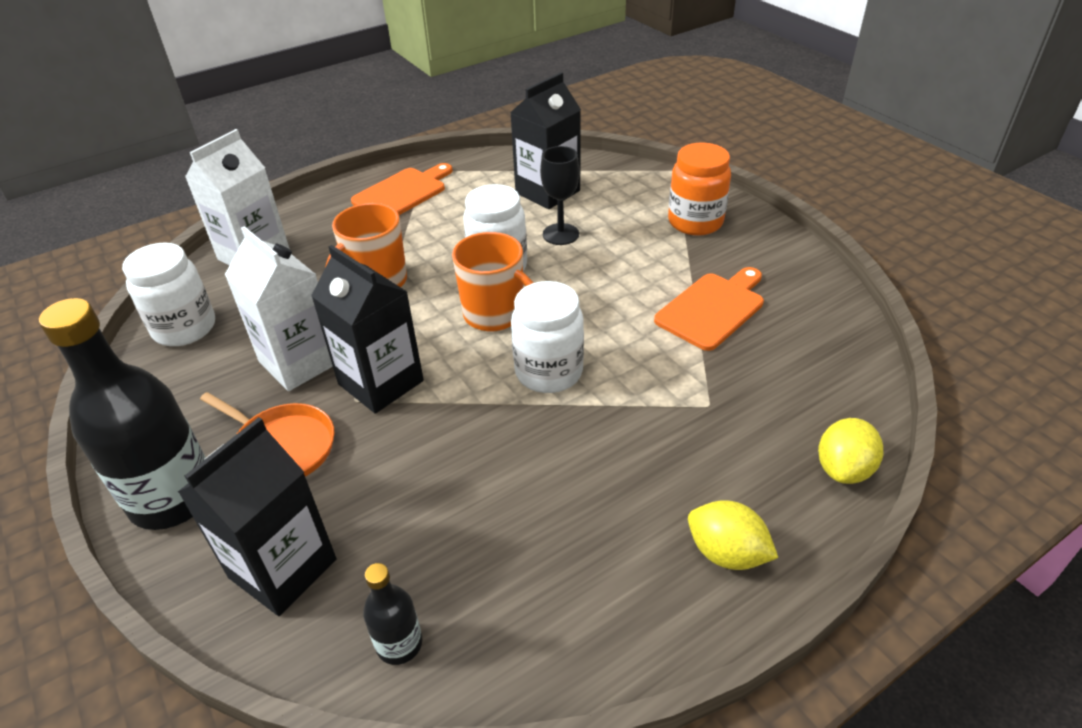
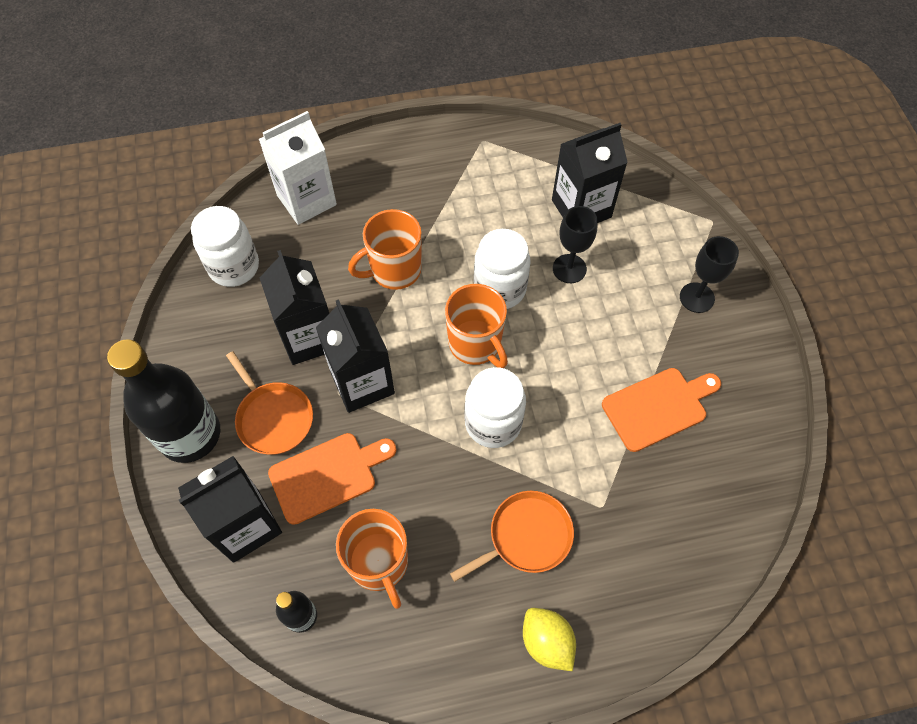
camera: 20 degrees right, 20 degrees up
white carton [225,226,333,391] -> black carton [260,250,329,365]
orange cutting board [351,163,453,215] -> orange cutting board moved to [268,433,396,525]
orange jar [668,142,731,236] -> black goblet [680,236,739,313]
yellow lemon [818,418,883,484] -> none
none -> orange mug [336,509,408,609]
none -> orange pan [450,491,574,582]

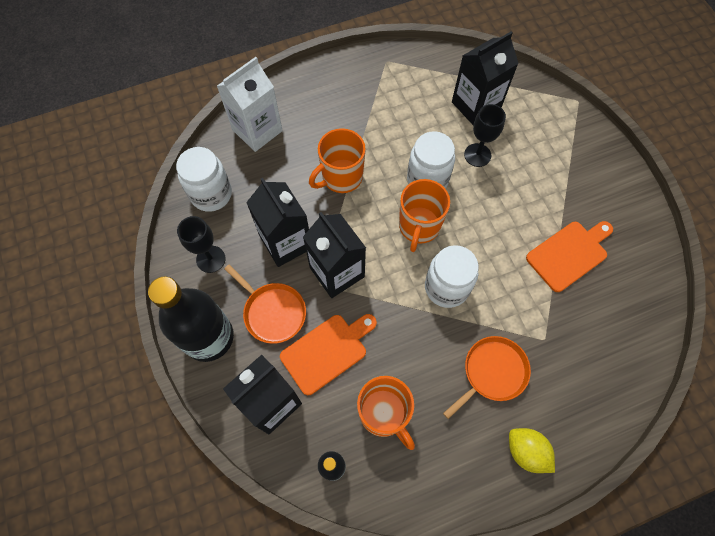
camera: 10 degrees left, 5 degrees up
orange mug [445,284,508,368] -> orange mug turned 60 degrees clockwise [399,179,450,252]
black goblet [680,236,739,313] -> black goblet moved to [177,216,226,273]

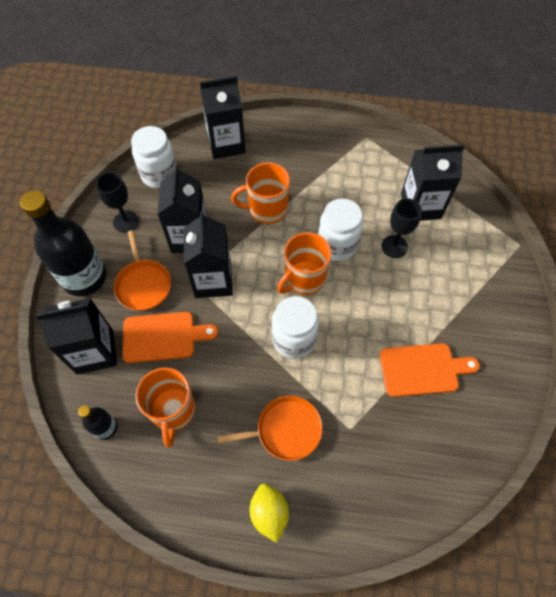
camera: 30 degrees right, 5 degrees down
white carton [217,57,283,152] -> black carton [200,76,246,159]

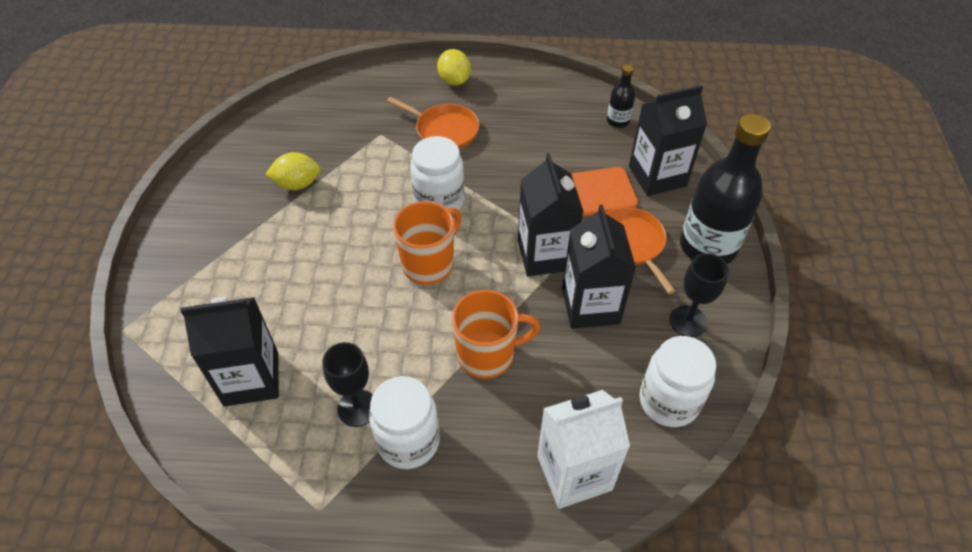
camera: 175 degrees right, 10 degrees down
orange mug [135,368,196,447] -> none
black carton [200,76,246,159] -> white carton [537,390,630,509]
orange pan [217,396,323,461] -> orange pan turned 135 degrees counterclockwise [387,97,479,149]
white jar [318,199,363,261] -> white jar moved to [369,376,440,469]
orange cutting board [380,343,480,397] -> yellow lemon [265,152,321,190]
black goblet [382,198,422,258] -> black goblet moved to [323,342,373,427]

